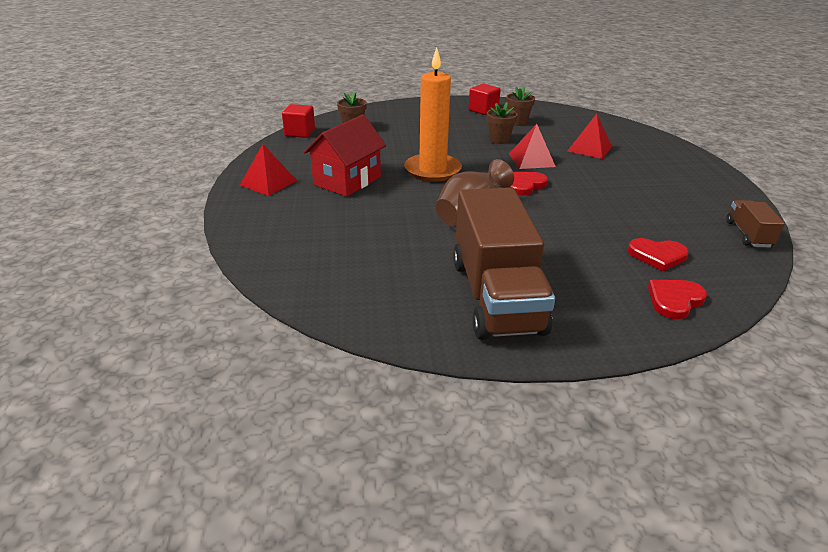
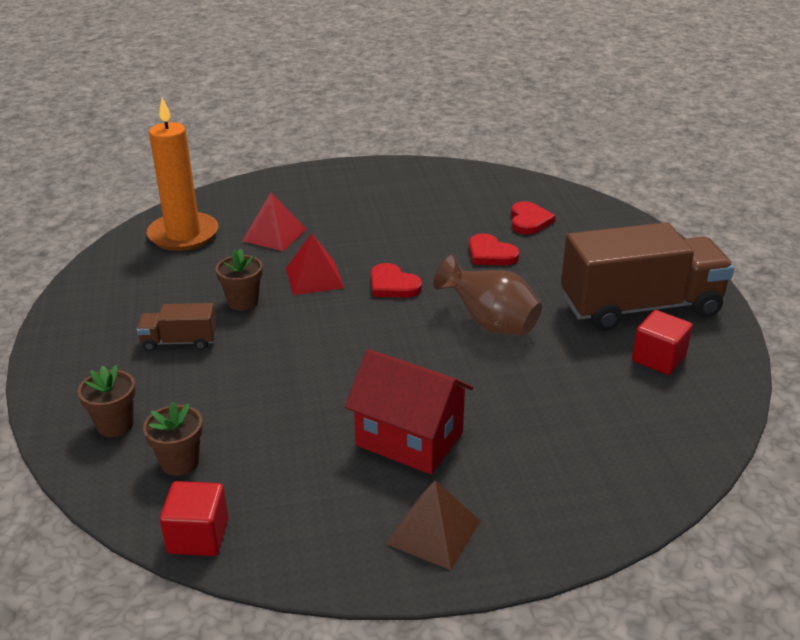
camera: 95 degrees left, 0 degrees up
red pyramid [240,144,297,196] -> brown pyramid [386,480,481,570]
orange candle [404,47,462,182] -> orange candle moved to [147,98,218,251]
red cube [469,84,501,115] -> red cube moved to [632,310,693,375]
brown flower pot [506,86,535,126] -> brown flower pot moved to [78,365,136,437]
red heart [648,280,707,319] -> red heart moved to [469,233,520,265]
brown truck [726,200,785,248] -> brown truck moved to [137,303,217,352]

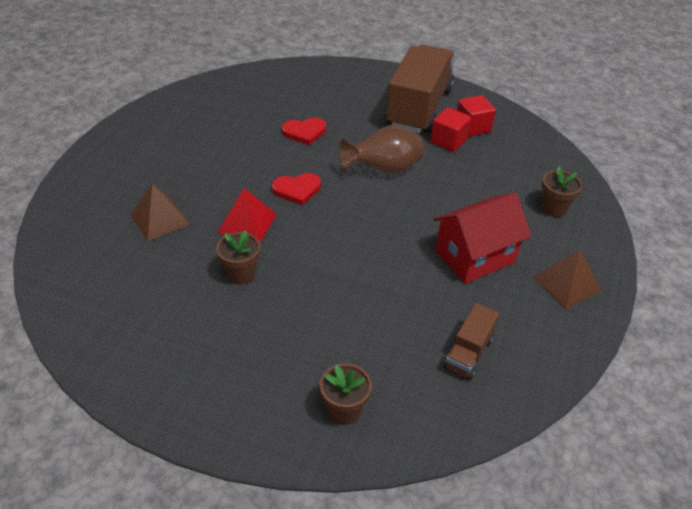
camera: 60 degrees left, 10 degrees up
brown truck [137,303,217,352] -> brown truck moved to [443,303,499,380]
brown flower pot [143,402,203,476] -> brown flower pot moved to [541,167,582,217]
orange candle [147,98,218,251] -> none
red cube [160,481,229,556] -> red cube moved to [430,107,471,152]
red pyramid [242,192,307,251] -> brown pyramid [130,184,190,241]
red heart [511,201,556,234] -> none

